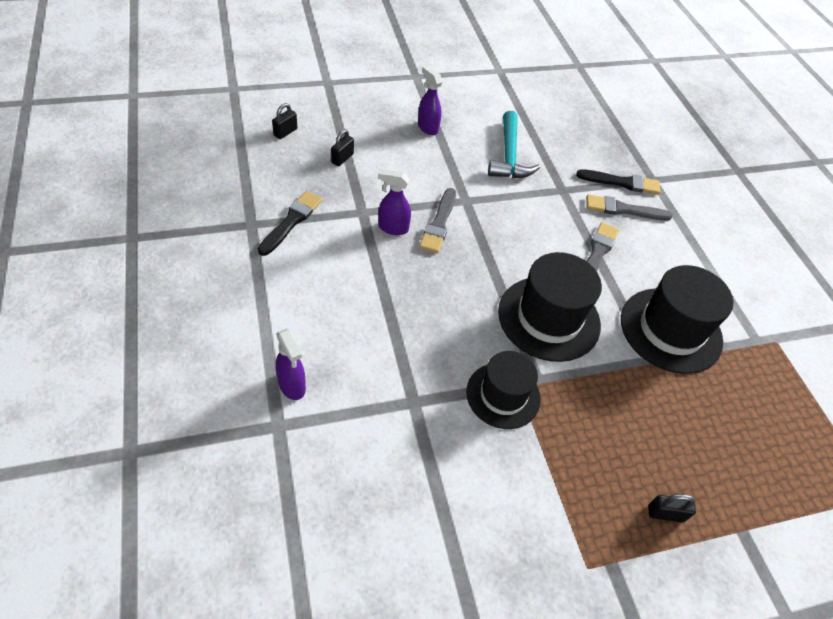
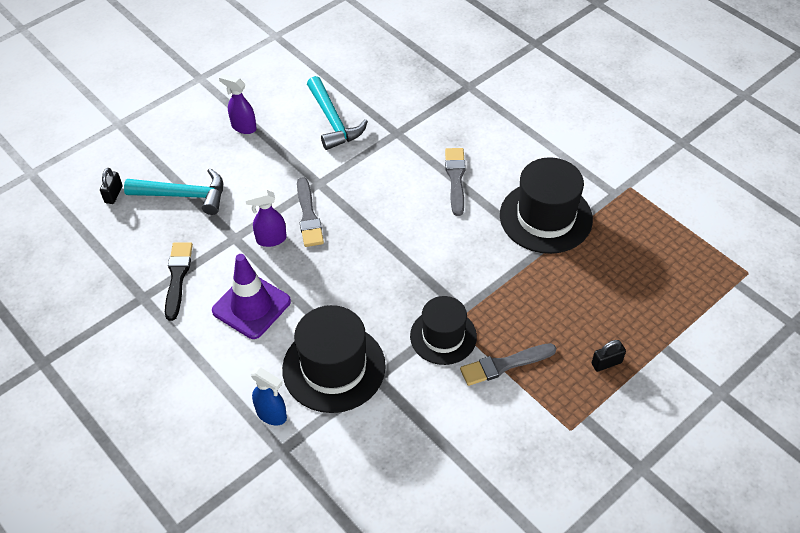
camera: 20 degrees left, 0 degrees up
purple spray bottle [276,329,306,400] -> blue spray bottle [251,367,287,425]
black padlock [331,129,354,166] -> turquoise hammer [124,168,223,215]
black hat [498,252,602,362] -> black hat moved to [282,305,386,413]
black brush [576,169,660,195] -> none
grey brush [586,194,673,221] -> grey brush moved to [460,343,556,386]
none -> purple traffic cone [212,254,291,339]

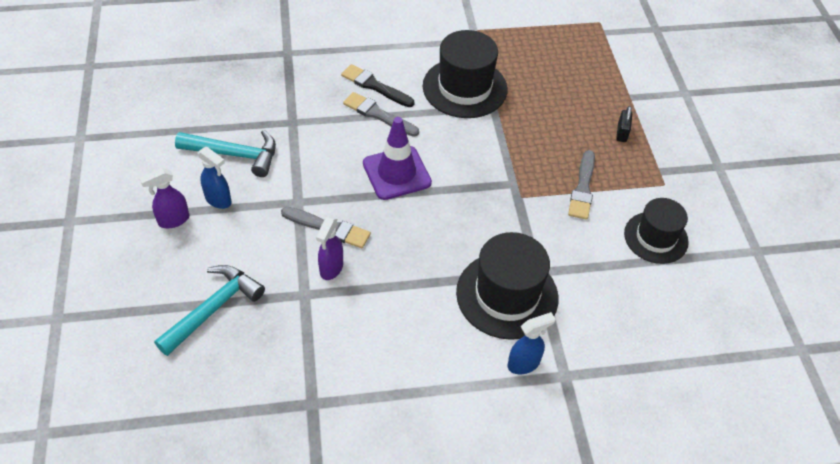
camera: 60 degrees left, 0 degrees up
black padlock [100,168,122,204] -> none
black brush [165,242,193,321] -> black brush moved to [341,64,414,107]
purple traffic cone [212,254,291,339] -> purple traffic cone moved to [363,117,432,200]
black hat [410,296,477,365] -> black hat moved to [624,198,689,264]
none -> blue spray bottle [198,147,231,209]

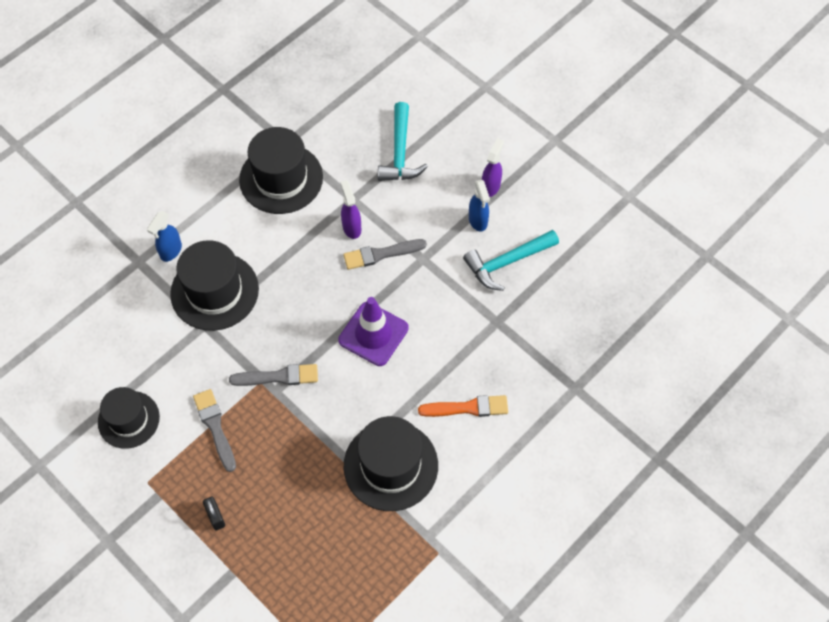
camera: 145 degrees right, 10 degrees up
blue spray bottle [198,147,231,209] -> blue spray bottle turned 105 degrees counterclockwise [469,180,490,232]
black brush [341,64,414,107] -> orange brush [418,395,508,417]
grey brush [343,92,419,137] -> grey brush moved to [229,364,318,386]
none -> black hat [239,127,323,214]

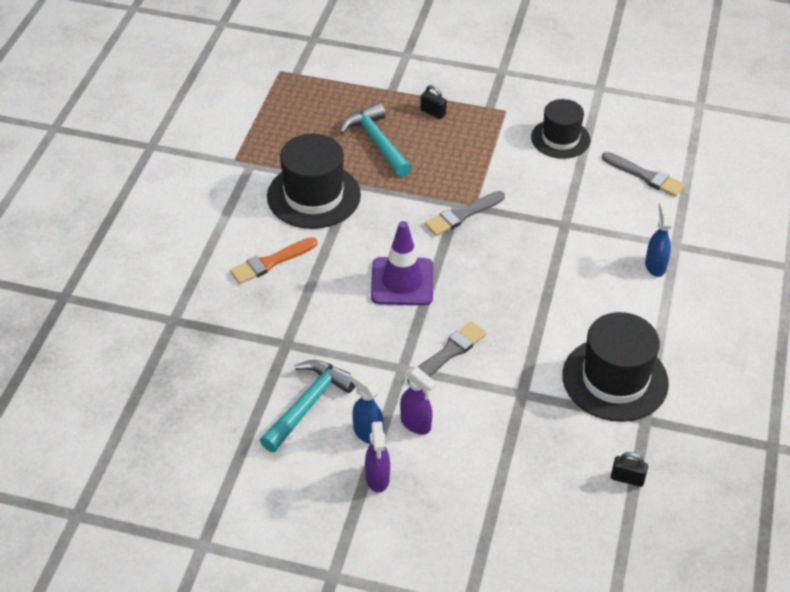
camera: 150 degrees right, 15 degrees down
black hat [170,240,259,331] -> none
grey brush [193,389,236,472] -> grey brush moved to [602,152,685,197]
purple spray bottle [340,180,361,239] -> purple spray bottle moved to [400,367,437,435]
turquoise hammer [378,102,428,181] -> turquoise hammer moved to [340,103,411,177]
none -> black padlock [611,452,648,487]

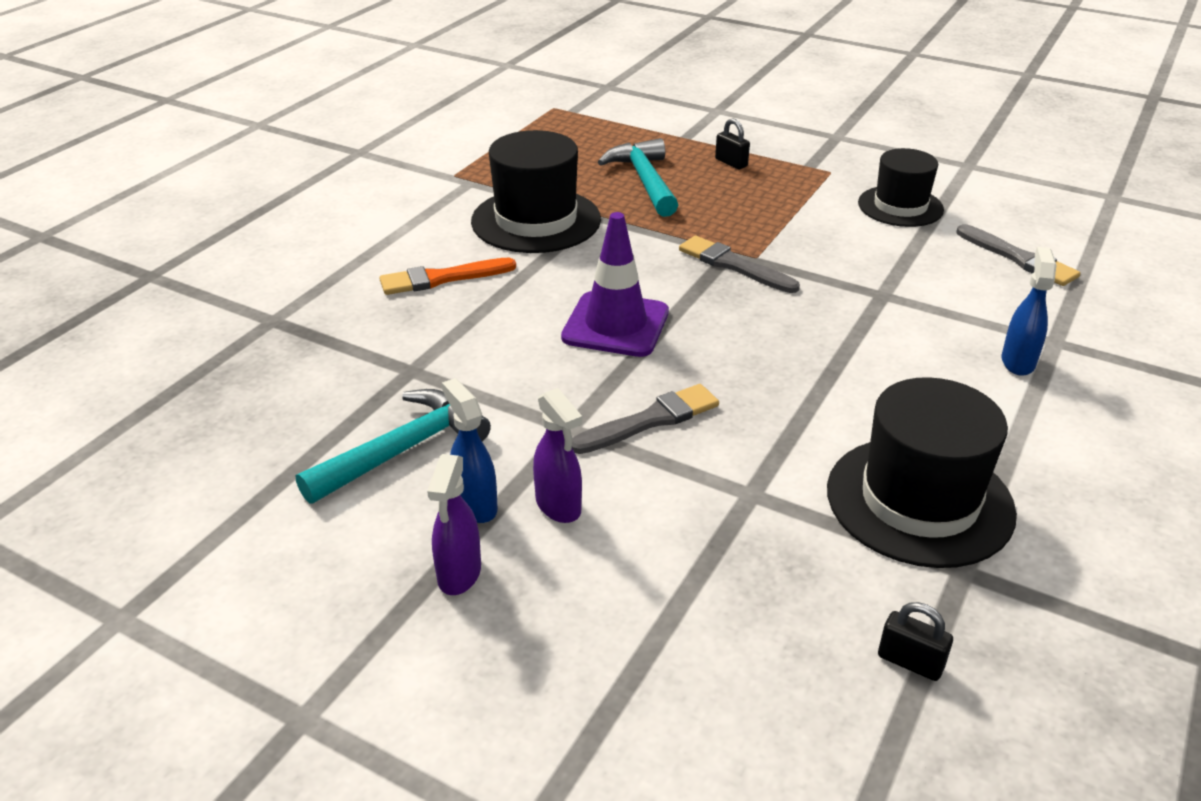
camera: 15 degrees right, 10 degrees down
grey brush [425,191,505,236] -> grey brush turned 60 degrees clockwise [679,236,800,293]

